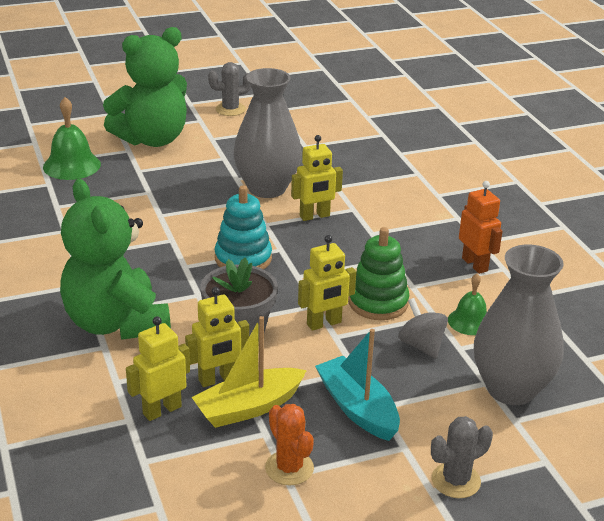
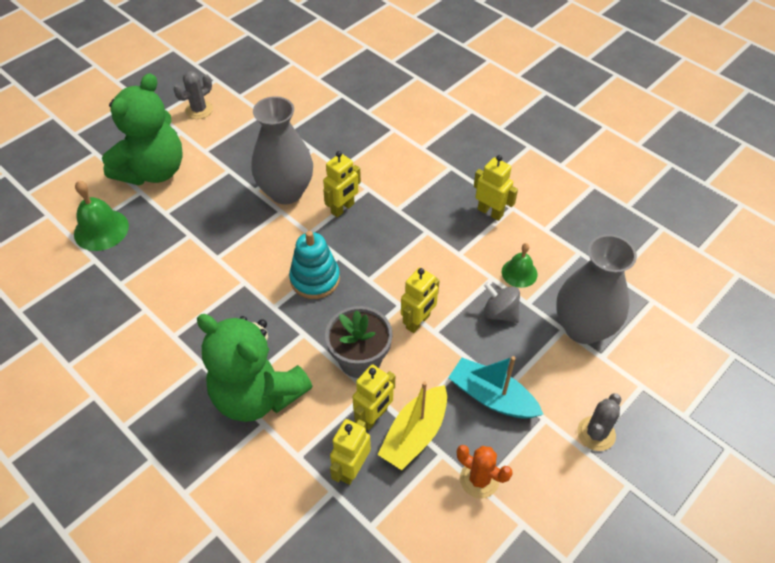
camera: 25 degrees left, 20 degrees up
green stacking toy [348,227,409,320] -> none
orange robot [459,181,503,274] -> yellow robot [474,155,518,221]

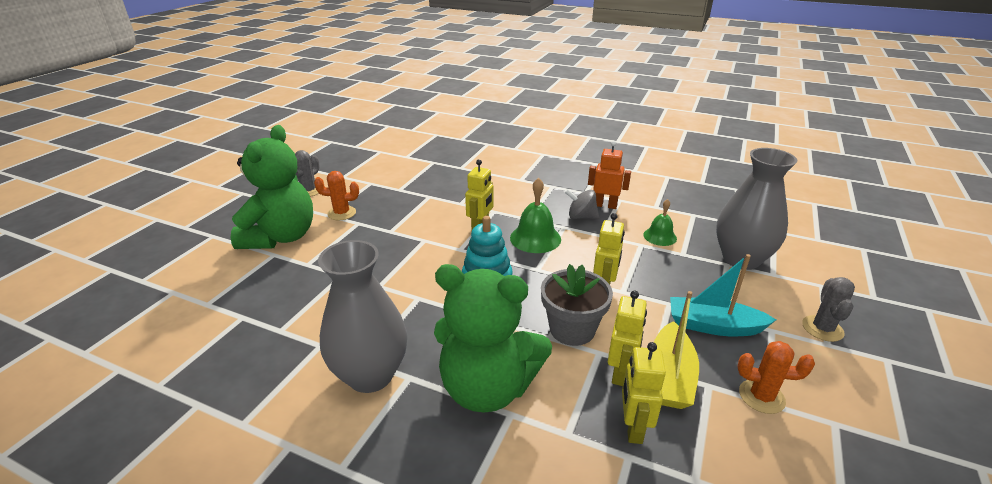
camera: 20 degrees left, 20 degrees down
green bell [74,180,129,251] -> green bell moved to [510,178,561,253]
grey vase [251,96,313,205] -> grey vase moved to [318,240,407,393]
yellow robot [474,155,518,221] -> orange robot [588,141,631,209]
grey spinning top [484,282,520,323] -> grey spinning top moved to [565,189,599,219]
none -> orange cactus [314,171,359,220]

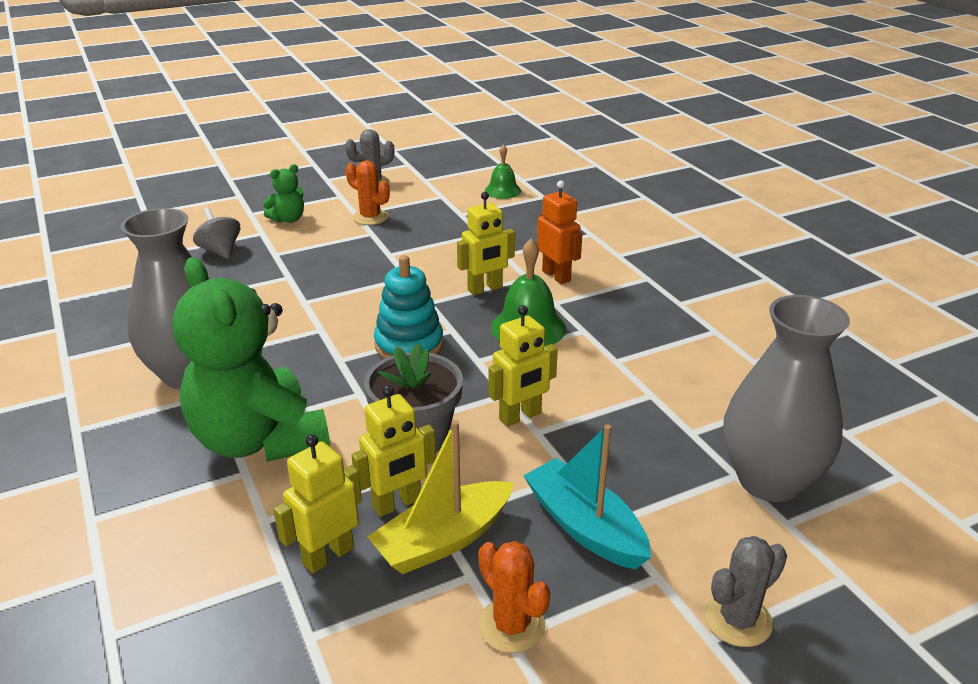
camera: 40 degrees right, 0 degrees up
green teddy bear [230,125,313,249] -> green teddy bear [263,164,304,223], size x0.43
grey spinning top [565,189,599,219] -> grey spinning top moved to [193,207,240,259]
orange robot [588,141,631,209] -> orange robot moved to [537,181,582,284]
green bell [643,199,677,246] -> green bell moved to [485,144,521,199]

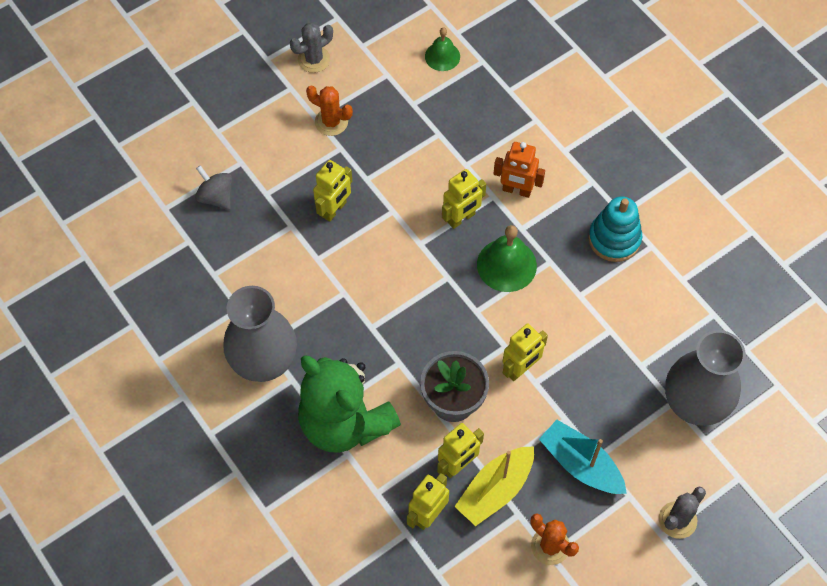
camera: 10 degrees left, 30 degrees up
green teddy bear [263,164,304,223] -> none
turquoise stacking toy [374,255,444,359] -> turquoise stacking toy moved to [588,196,642,262]
orange robot [537,181,582,284] -> orange robot turned 150 degrees clockwise [493,142,545,198]
none -> yellow robot [313,160,352,222]

